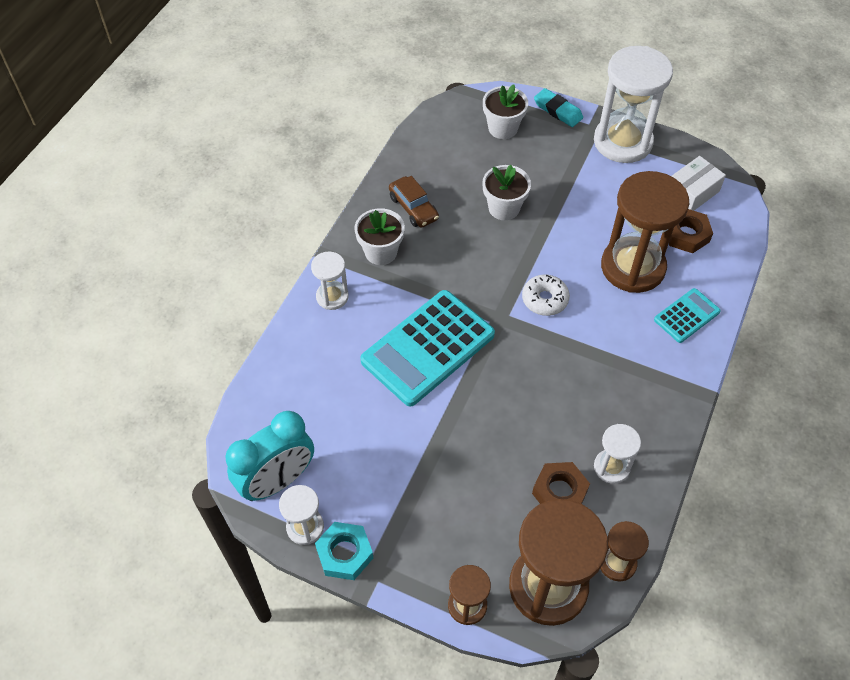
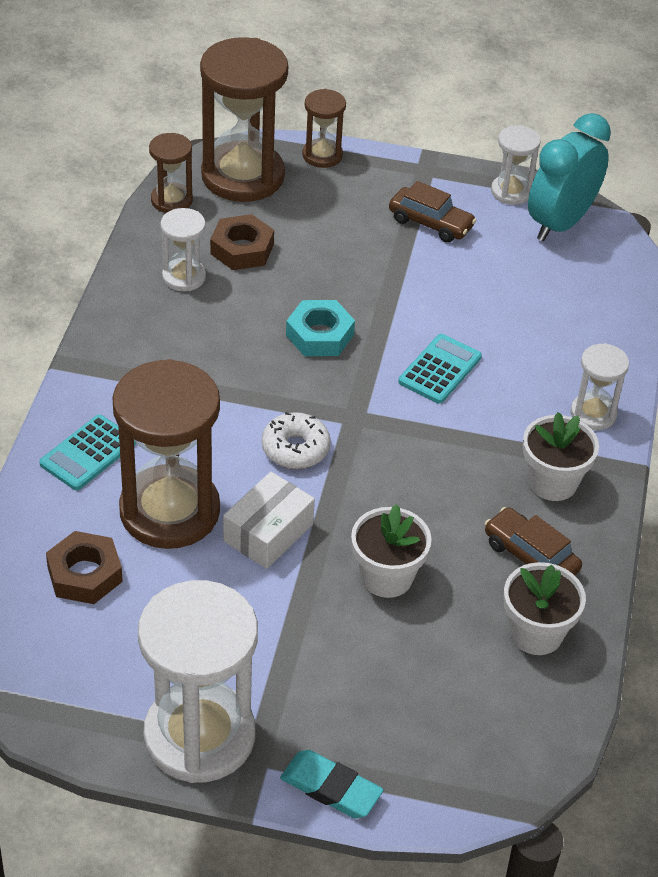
camera: 165 degrees right, 10 degrees down
turquoise nut [315,522,373,580] -> turquoise nut moved to [286,300,355,356]
turquoise calculator [360,290,495,407] -> turquoise calculator [398,334,482,404], size x0.50
white flower pot [483,85,528,139] -> white flower pot moved to [504,562,586,655]
white box [671,156,726,211] -> white box moved to [223,472,315,569]
none -> brown car [389,181,476,243]

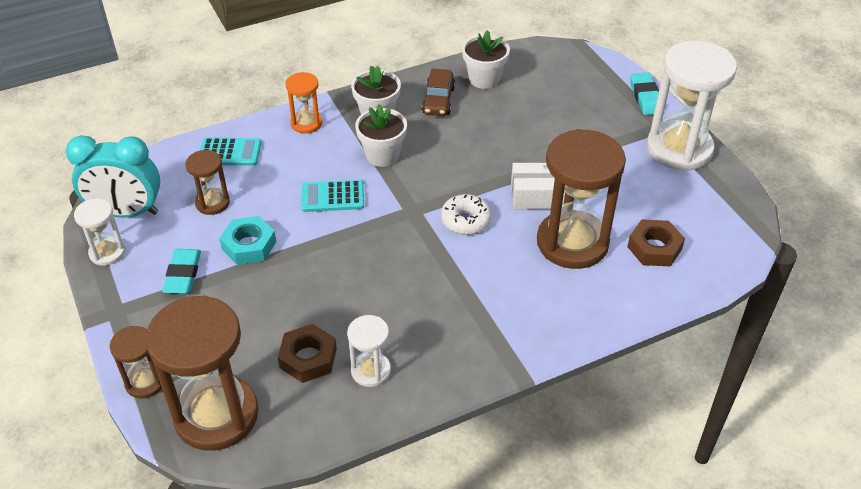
camera: 125 degrees left, 0 degrees up
turquoise calculator [39,415,136,490] -> turquoise calculator moved to [200,137,261,166]
brown hourglass [149,133,193,213] -> brown hourglass moved to [185,150,230,215]
turquoise nut [286,300,355,356] -> turquoise nut moved to [219,216,276,265]
white flower pot [351,504,432,598] -> white flower pot moved to [355,104,407,167]
brown car [389,181,476,243] -> turquoise eraser [162,249,201,294]
white hourglass [571,343,629,430] -> orange hourglass [285,72,322,134]

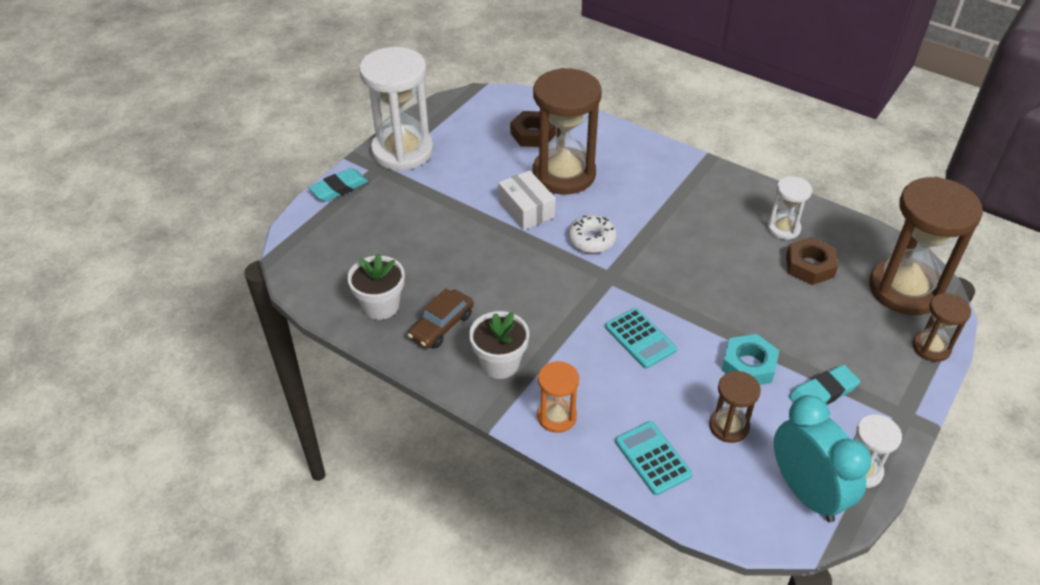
camera: 120 degrees left, 0 degrees up
white flower pot [355,104,407,167] -> none
brown car [422,68,455,116] -> brown car turned 150 degrees clockwise [408,288,474,349]

